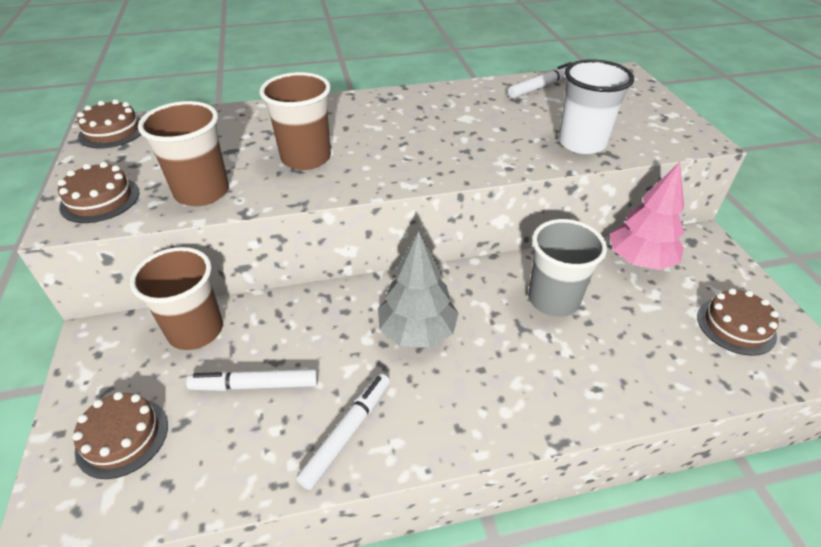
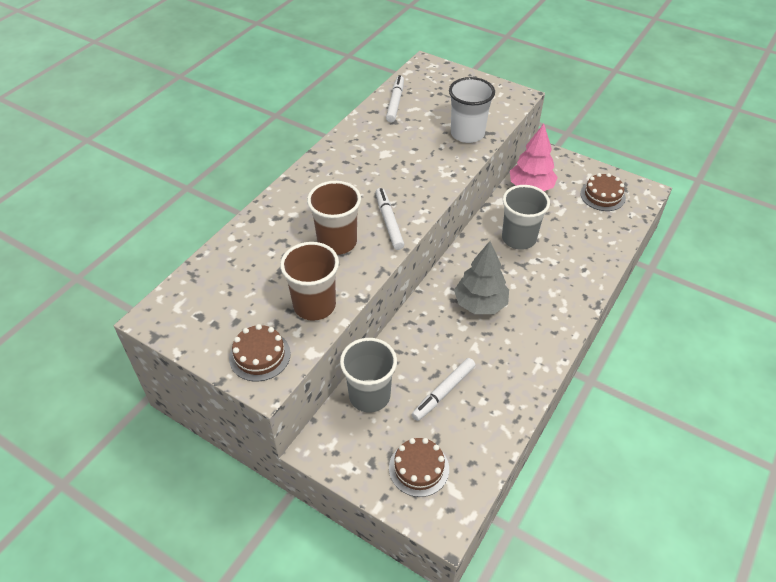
camera: 45 degrees left, 5 degrees up
brown cake [77,99,141,149] -> none
brown cup [130,247,223,350] -> grey cup [340,338,397,413]
white marker [296,373,390,490] -> white marker moved to [375,188,404,250]

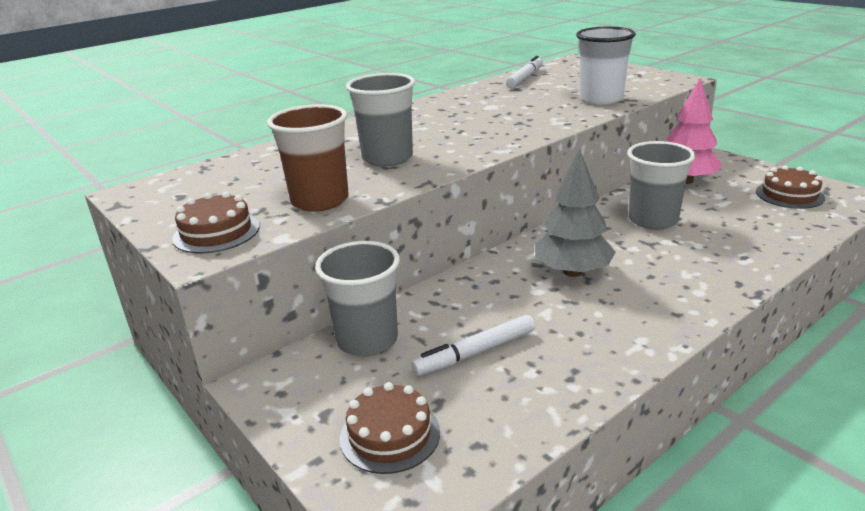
camera: 20 degrees right, 20 degrees down
brown cup [307,181,361,255] -> grey cup [346,73,415,167]
white marker [375,188,404,250] -> none

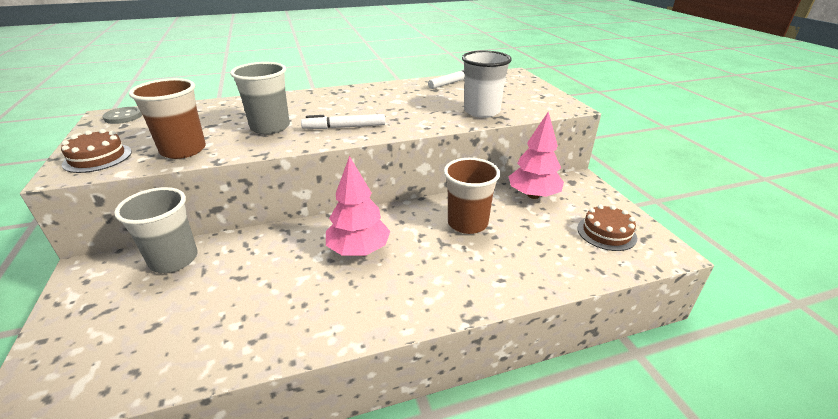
camera: 20 degrees right, 5 degrees up
brown cake [340,382,440,474] -> none
white marker [411,315,535,376] -> white marker moved to [301,114,385,129]
grey tree [535,148,616,277] -> pink tree [326,156,390,256]
grey cup [627,141,696,230] -> brown cup [444,158,500,234]
none -> grey button [103,107,142,124]

